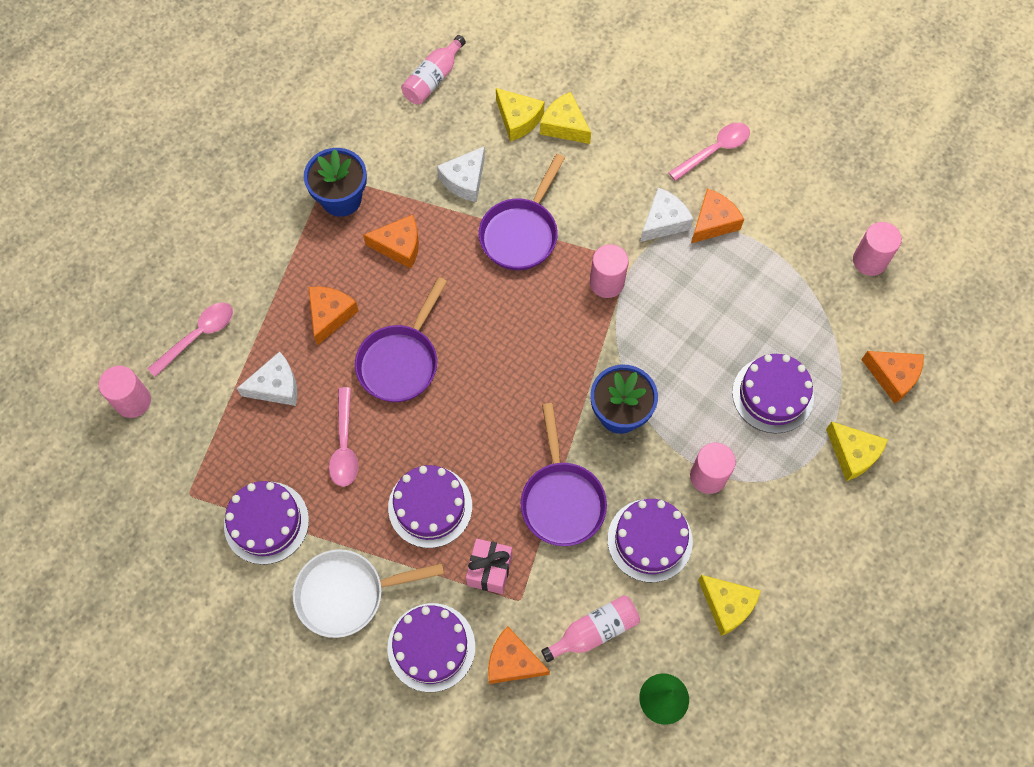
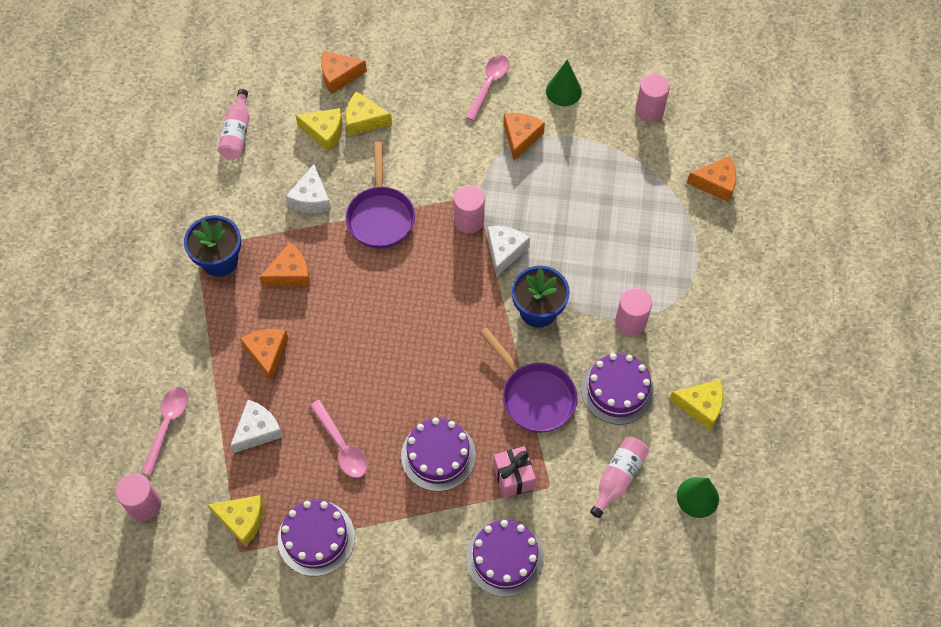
camera: 30 degrees left, 5 degrees down
white pan [293,549,444,638] -> none
purple pan [355,277,447,402] -> none
orange cheese [488,626,550,684] -> orange cheese moved to [321,51,367,94]
white cheese [640,188,693,242] -> white cheese moved to [487,226,530,277]
purple cake [732,354,814,434] -> none
yellow cheese [826,422,888,481] -> yellow cheese moved to [208,495,264,547]
none -> green cone [546,60,582,106]

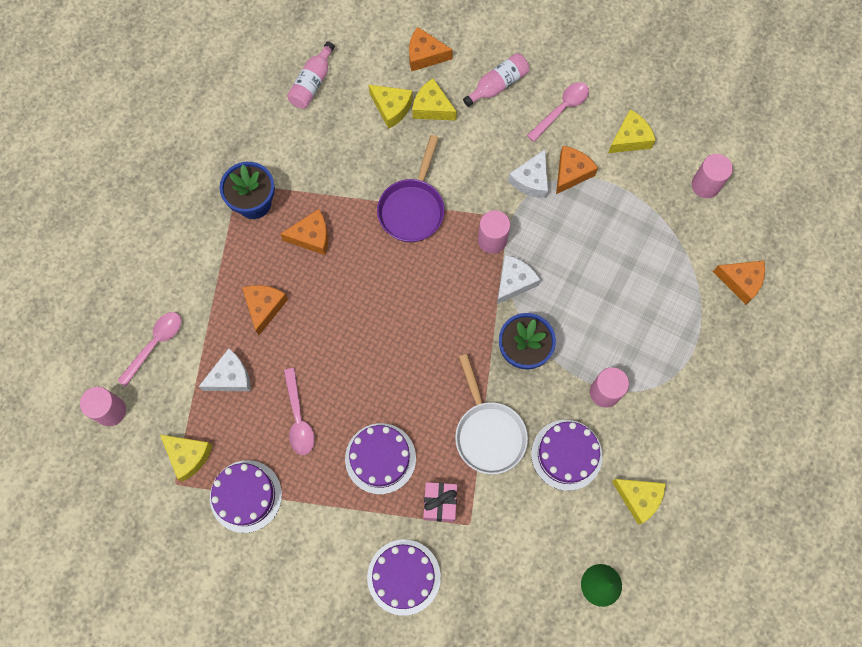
camera: 20 degrees right, 10 degrees up
white cheese [286,164,331,213] -> white cheese moved to [508,150,548,198]
purple pan [480,328,578,433] -> white pan [455,354,528,474]
green cone [546,60,582,106] -> yellow cheese [608,109,656,153]
pink bottle [590,437,649,518] -> pink bottle moved to [463,53,529,107]

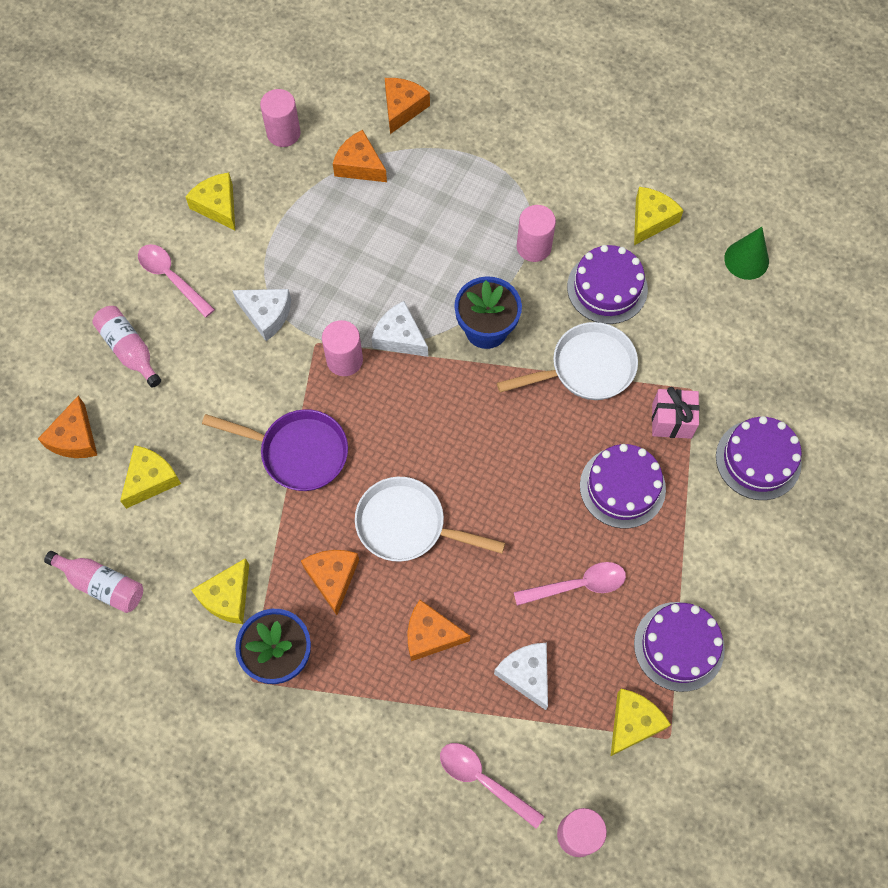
camera: 90 degrees left, 5 degrees down
yellow cheese [412,78,457,120] -> yellow cheese moved to [191,558,249,624]
orange cheese [556,146,598,194] -> orange cheese moved to [333,130,387,182]
none -> white pan [355,477,505,562]

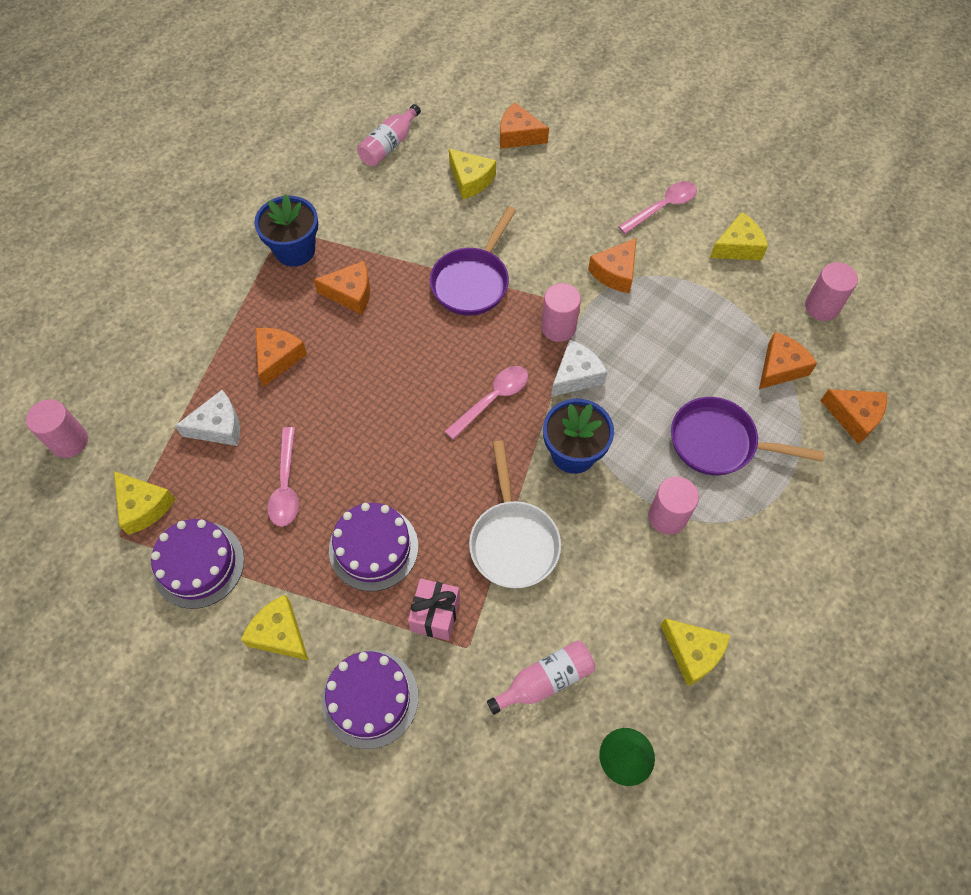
camera: 100 degrees right, 5 degrees down
pink bottle [92,306,161,388] -> pink bottle moved to [487,640,595,715]
yellow cheese [191,558,249,624] -> yellow cheese moved to [241,595,309,661]
white cheese [232,289,291,341] -> orange cheese [588,238,637,293]
white pan [355,477,505,562] -> none
pink spoon [440,743,545,829] -> pink spoon moved to [444,366,528,440]
purple cake [567,245,648,324] -> none
none -> purple pan [671,397,824,475]

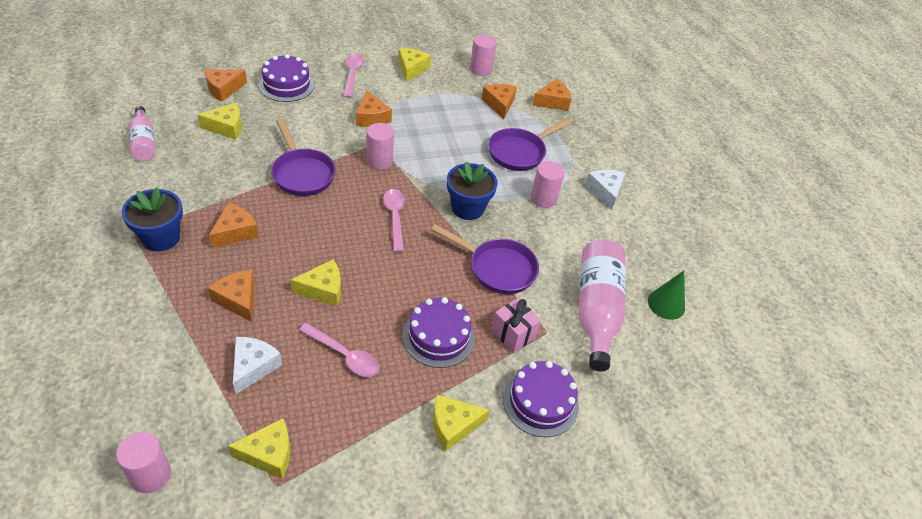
camera: 60 degrees left, 15 degrees down
purple cake [151,519,244,609] -> purple cake moved to [259,54,315,102]
white pan [469,440,561,588] -> purple pan [431,224,539,294]
pink bottle [487,640,595,715] -> pink bottle [578,239,626,371], size x1.78
white cheese [551,340,607,397] -> white cheese moved to [585,170,625,210]
yellow cheese [660,618,730,686] -> yellow cheese moved to [290,260,341,306]

